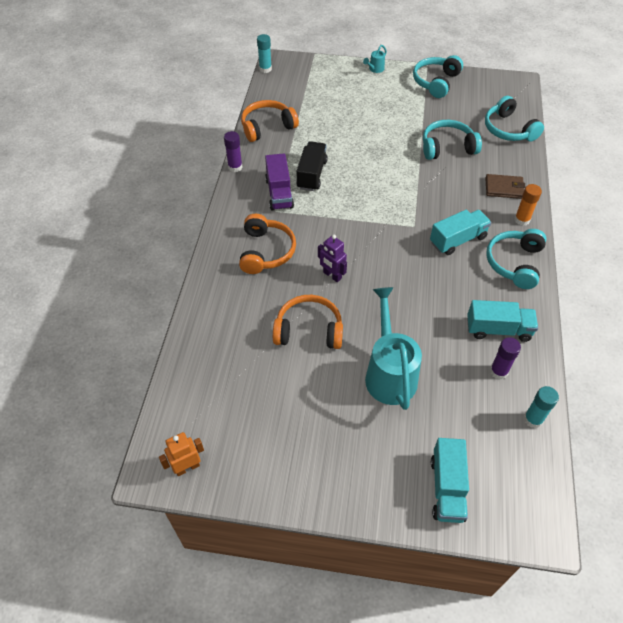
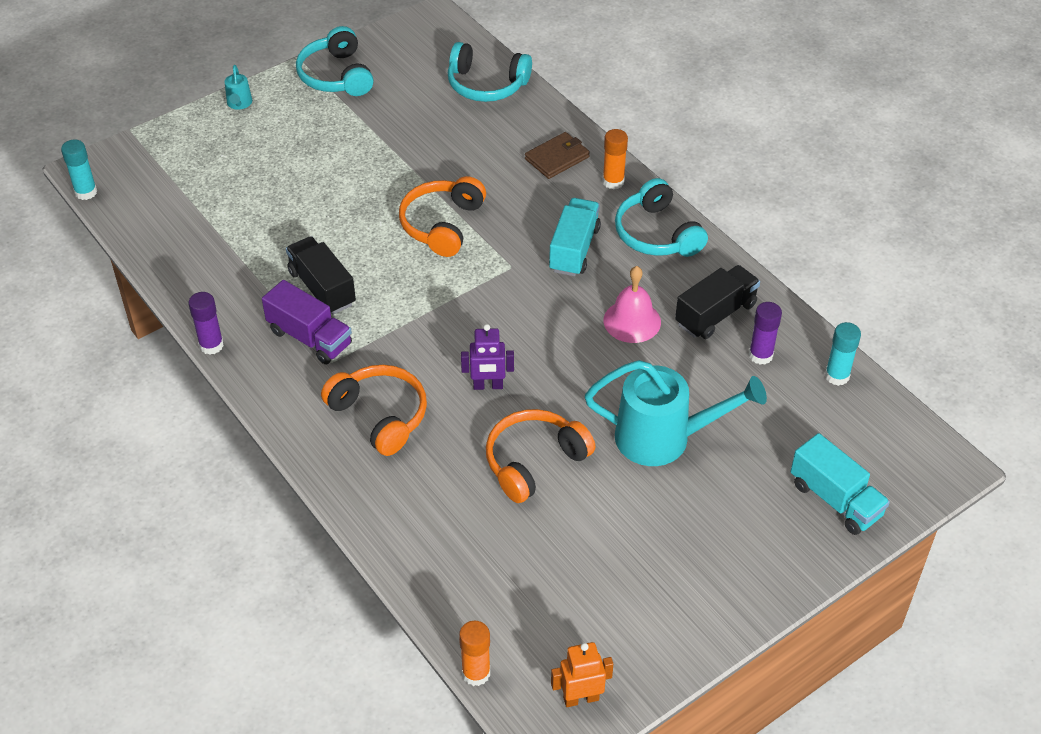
camera: 45 degrees left, 5 degrees down
orange robot [159,432,204,476] -> orange robot turned 60 degrees clockwise [551,642,613,707]
orange headphones [241,100,299,142] -> orange headphones moved to [399,176,486,257]
turquoise watering can [365,287,422,410] -> turquoise watering can turned 150 degrees clockwise [585,360,767,466]
turquoise headphones [423,120,482,160] -> none
turquoise truck [467,300,538,342] -> black truck [675,265,760,339]
none -> orange glue stick [459,621,490,686]
none -> pink bell [604,266,661,343]

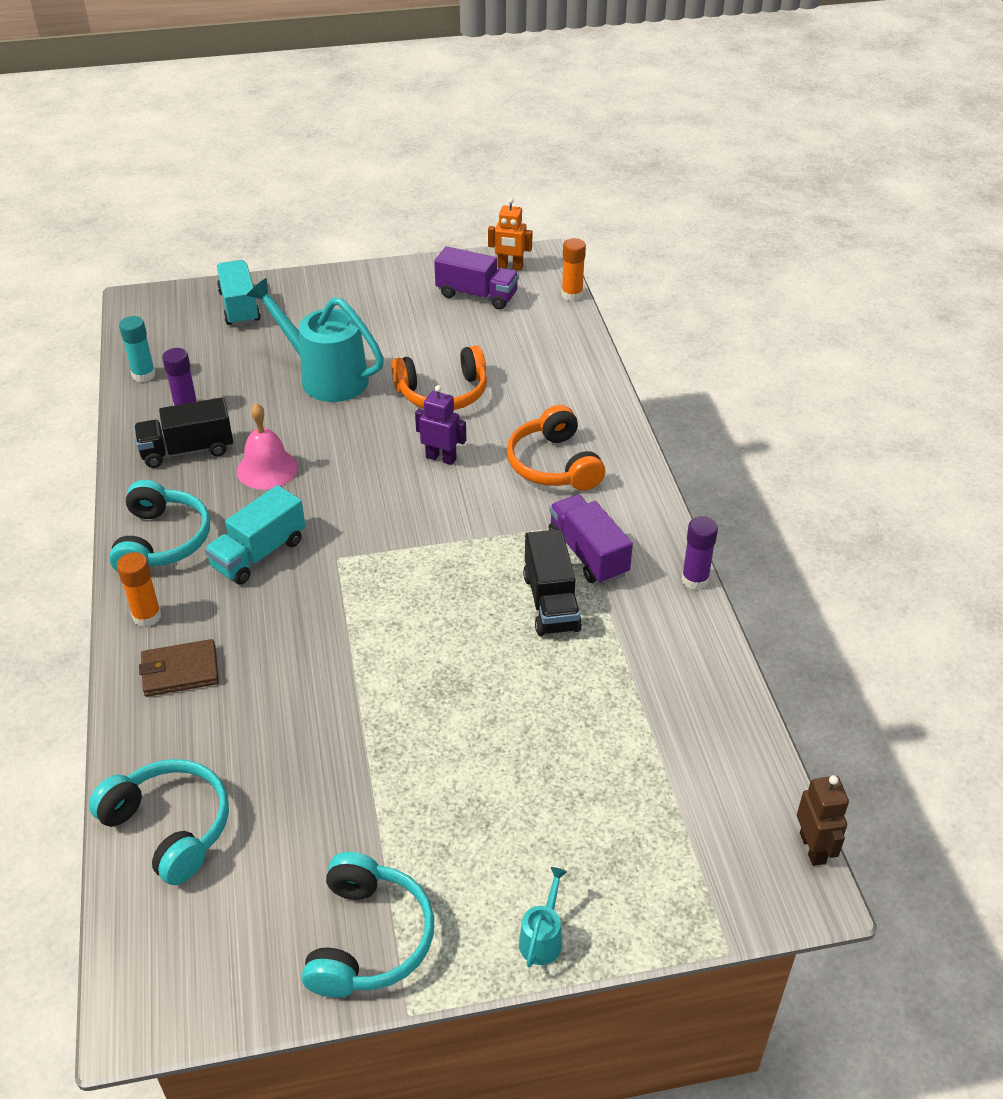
camera: 155 degrees left, 5 degrees down
turquoise glue stick [61,139,97,200] -> brown robot [797,775,849,866]
orange headphones [399,176,486,257] -> none
none -> purple truck [434,246,519,310]

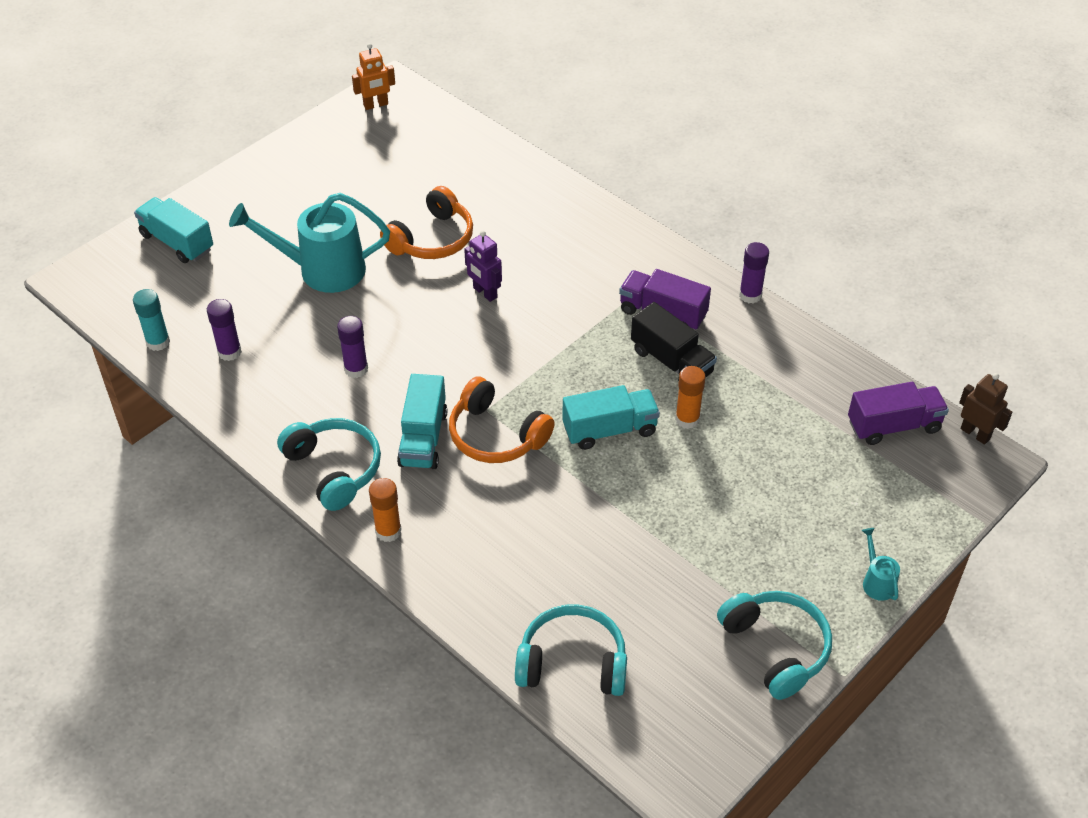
camera: 35 degrees left, 5 degrees up
black truck [134,397,233,468] -> none
brown wallet [139,639,219,697] -> none
pink bell [237,403,298,489] -> purple glue stick [337,316,368,378]
purple robot [415,385,466,465] -> purple robot turned 120 degrees counterclockwise [464,231,502,302]
purple truck [434,246,519,310] -> purple truck moved to [848,382,949,445]
orange headphones [507,405,605,491] -> orange headphones moved to [449,376,555,463]
orange glue stick [562,238,586,301] -> orange glue stick moved to [675,366,706,429]
none -> turquoise truck [562,385,660,450]

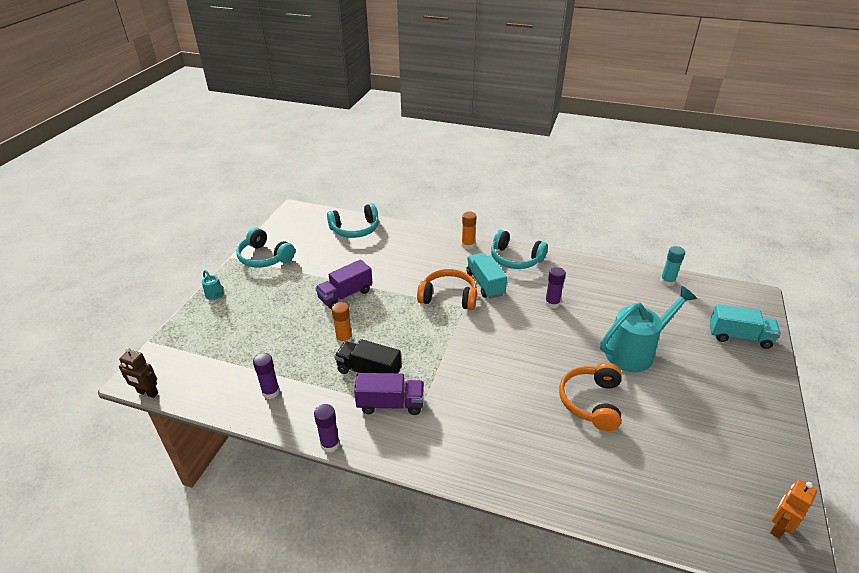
camera: 155 degrees right, 10 degrees down
purple glue stick [207,299,242,361] -> purple glue stick moved to [253,353,280,399]
purple robot [464,231,502,302] -> none
turquoise truck [562,385,660,450] -> none
purple truck [848,382,949,445] -> purple truck moved to [315,259,373,309]

